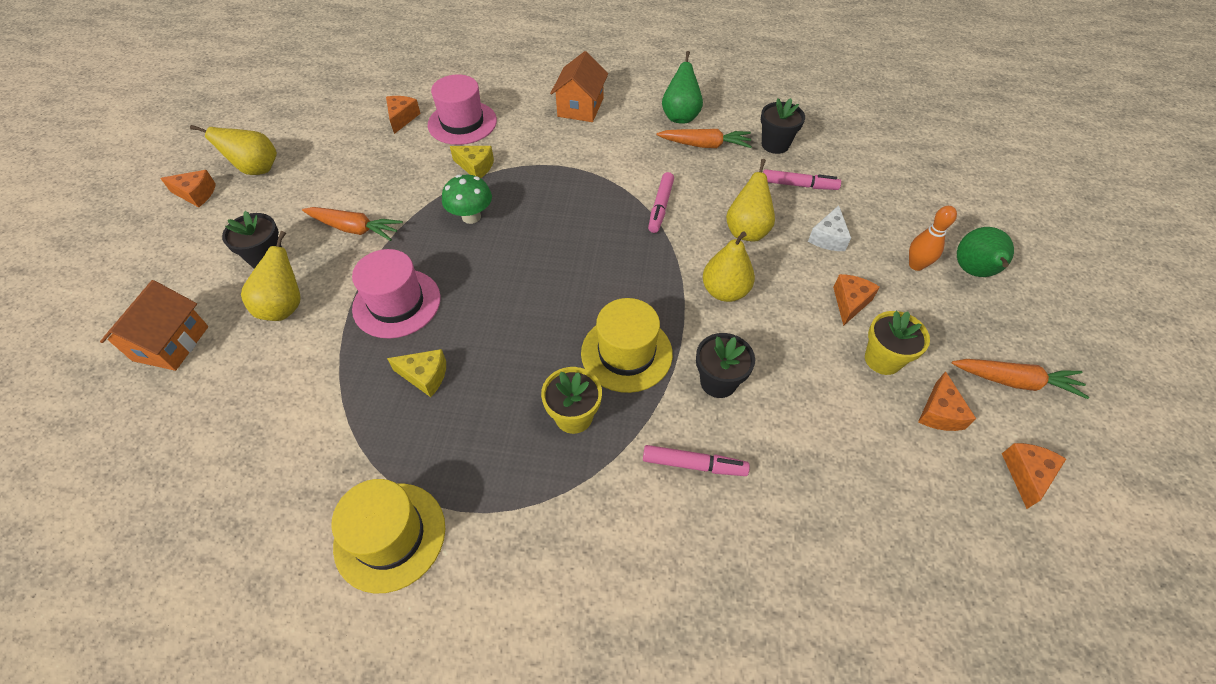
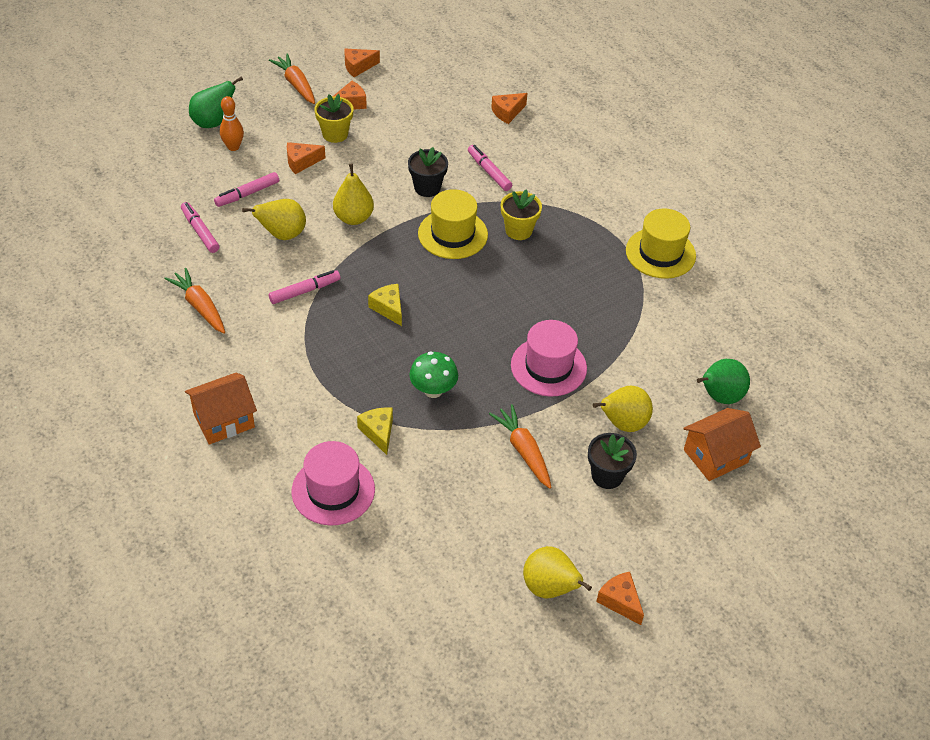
camera: 135 degrees left, 5 degrees down
orange cheese [386,96,421,134] -> orange cheese moved to [491,93,527,124]
yellow cheese [387,349,446,397] -> yellow cheese moved to [368,284,402,326]
green pear [662,51,703,124] -> green pear moved to [697,359,750,404]
black flower pot [761,98,805,154] -> none
white cheese [808,205,851,251] -> pink marker [214,172,279,207]

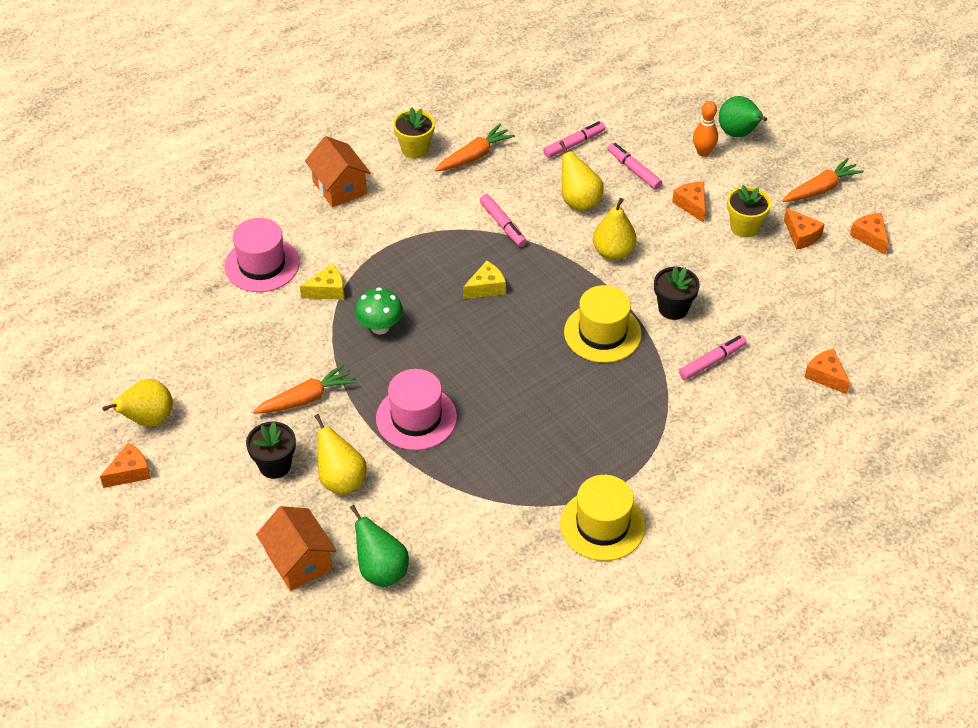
camera: 90 degrees right, 0 degrees up
yellow flower pot [501,190,542,240] -> yellow flower pot moved to [393,107,435,159]

